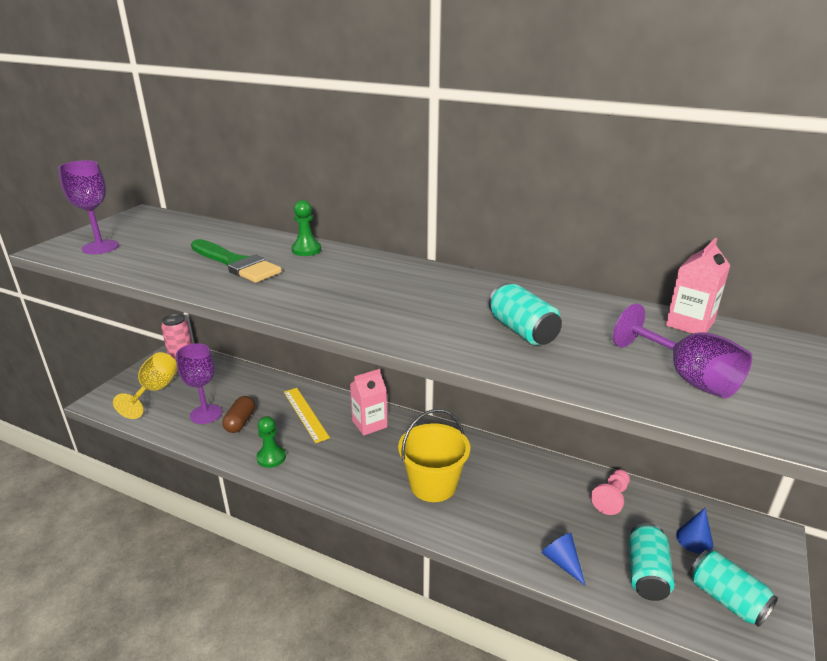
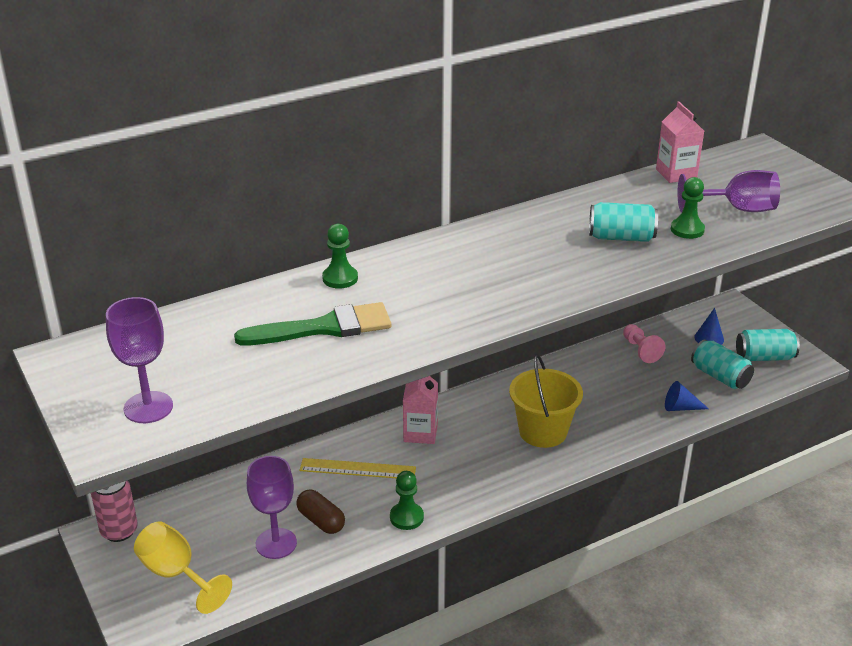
camera: 55 degrees left, 5 degrees up
none -> green pawn [671,177,705,239]

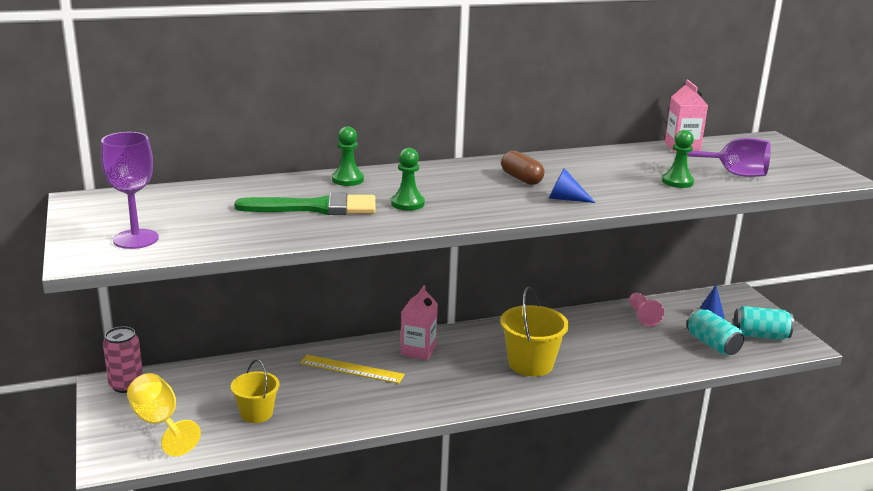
camera: 10 degrees right, 10 degrees down
purple goblet [247,456,297,559] -> yellow bucket [231,359,280,423]
brown capsule [296,490,345,534] -> brown capsule moved to [501,151,545,185]
green pawn [390,471,424,530] -> green pawn moved to [391,148,425,211]
turquoise can [589,202,658,242] -> none
blue cone [665,381,709,411] -> blue cone moved to [549,168,596,203]

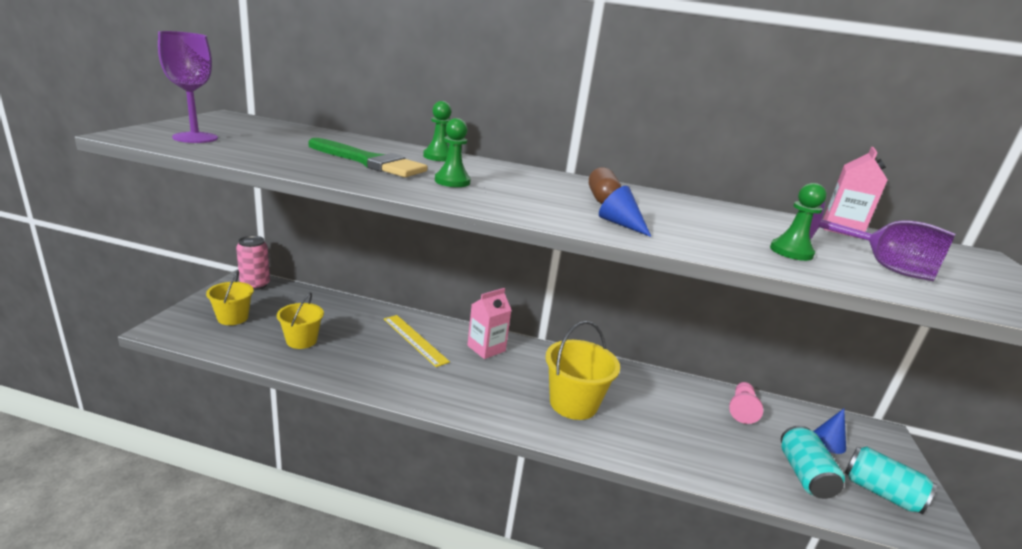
camera: 30 degrees right, 0 degrees up
yellow goblet [127,373,201,456] -> yellow bucket [206,270,254,325]

